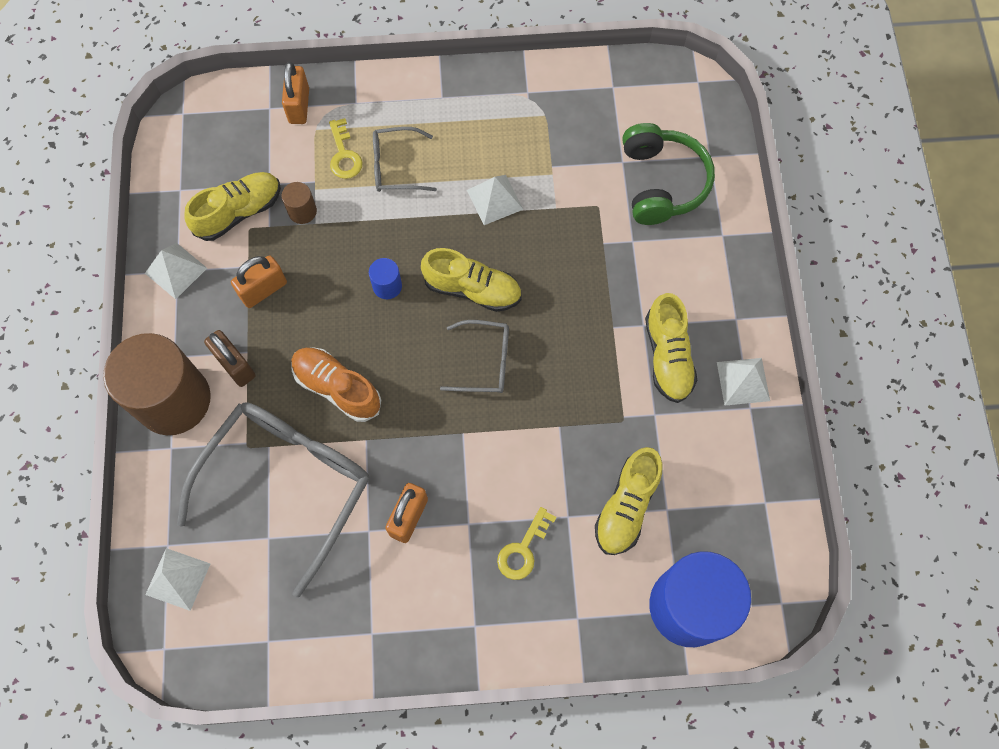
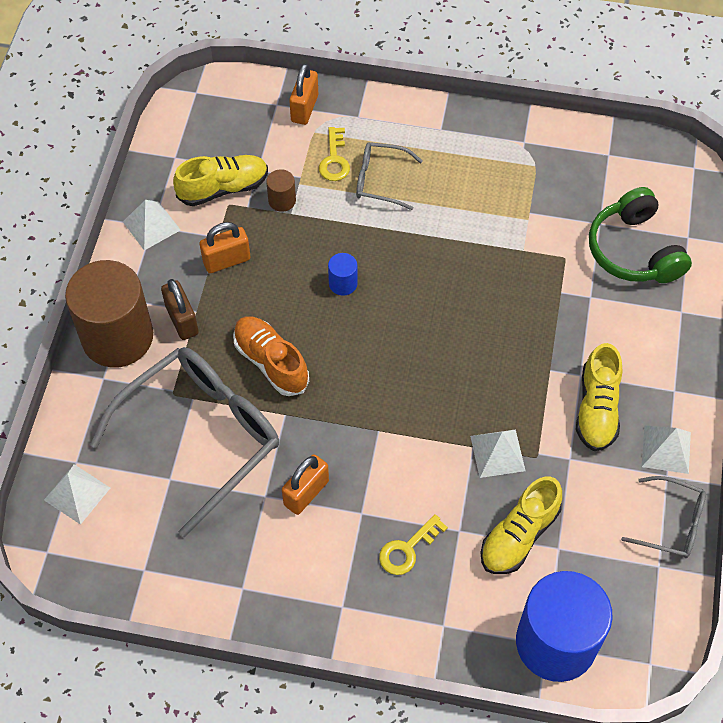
camera: 15 degrees right, 10 degrees down
yellow shoe [421,248,521,312] -> none
grey glasses [440,320,509,393] -> grey glasses moved to [621,476,706,558]
white pyramid [467,175,524,225] -> white pyramid moved to [470,429,526,478]
green headphones [622,123,715,225] -> green headphones turned 150 degrees clockwise [589,187,692,283]

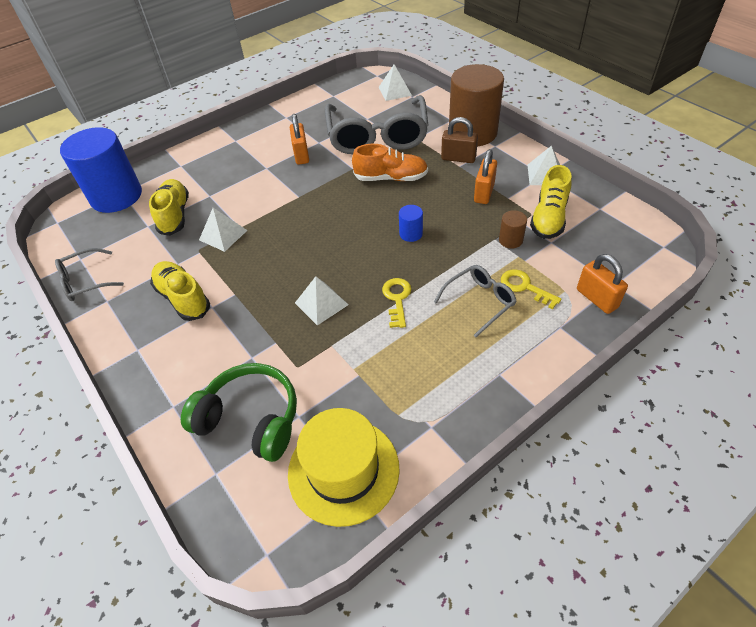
camera: 135 degrees right, 10 degrees down
yellow key [379,514,448,575] -> yellow key moved to [382,278,412,328]
white pyramid [642,425,691,474] -> white pyramid moved to [295,276,348,326]
none -> yellow hat [288,408,400,527]

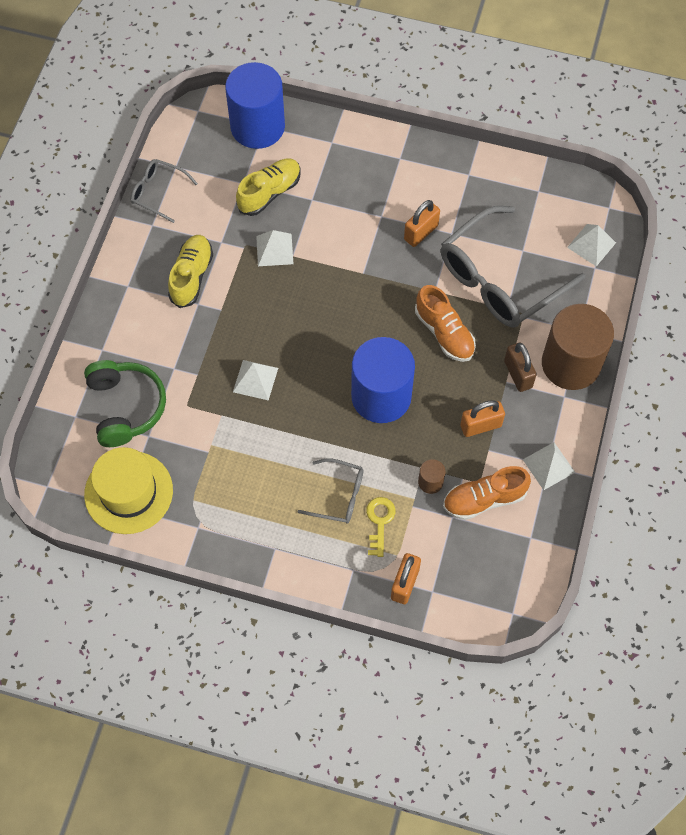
camera: 50 degrees right, 15 degrees up
yellow key [382,278,412,328] -> none
blue cylinder [399,205,423,242] -> blue cylinder [351,337,415,423], size x2.45
yellow shoe [530,165,572,239] -> orange shoe [443,466,531,520]

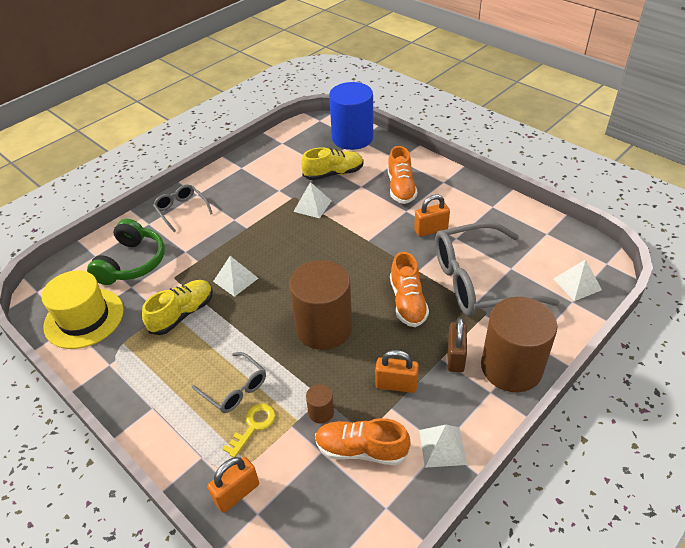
camera: 30 degrees right, 20 degrees down
grey glasses [130,159,198,223] -> grey glasses moved to [153,185,213,232]
yellow shoe [168,235,213,308] -> yellow shoe moved to [142,280,213,335]
blue cylinder [351,337,415,423] -> brown cylinder [289,260,352,350]
none -> orange shoe [387,146,417,204]

